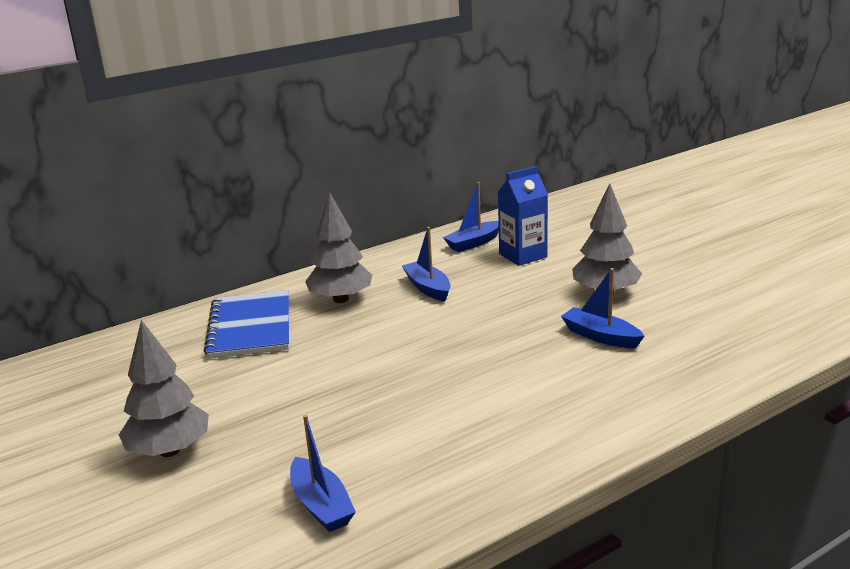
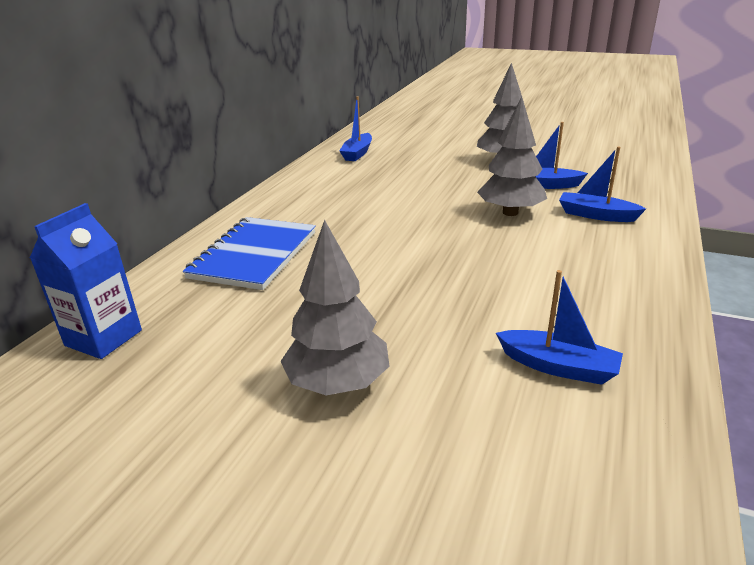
camera: 35 degrees left, 5 degrees up
blue notebook [204,290,289,359] -> blue notebook turned 60 degrees clockwise [183,217,316,290]
grey tree [305,193,372,303] -> grey tree moved to [477,96,547,216]
blue boat [402,227,451,301] -> blue boat moved to [559,146,646,222]
blue carton [498,166,548,266] -> blue carton moved to [30,203,142,359]

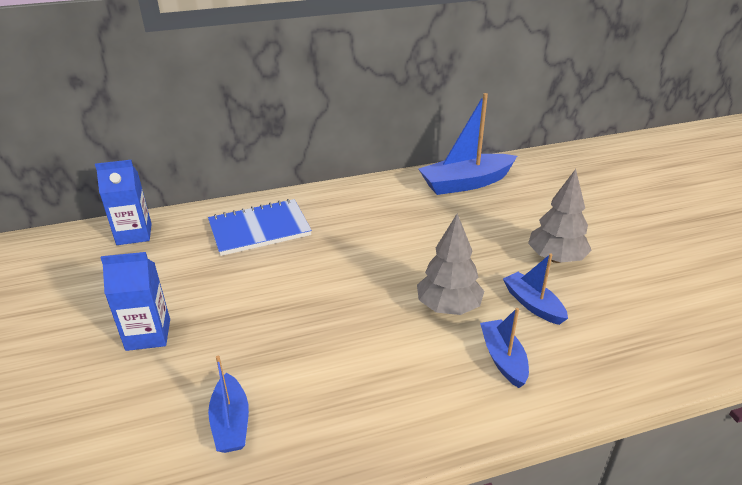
camera: 50 degrees right, 5 degrees up
grey tree [281,220,389,395] -> blue carton [101,252,170,351]
blue boat [339,96,372,161] -> blue boat [419,93,517,195], size x1.77

